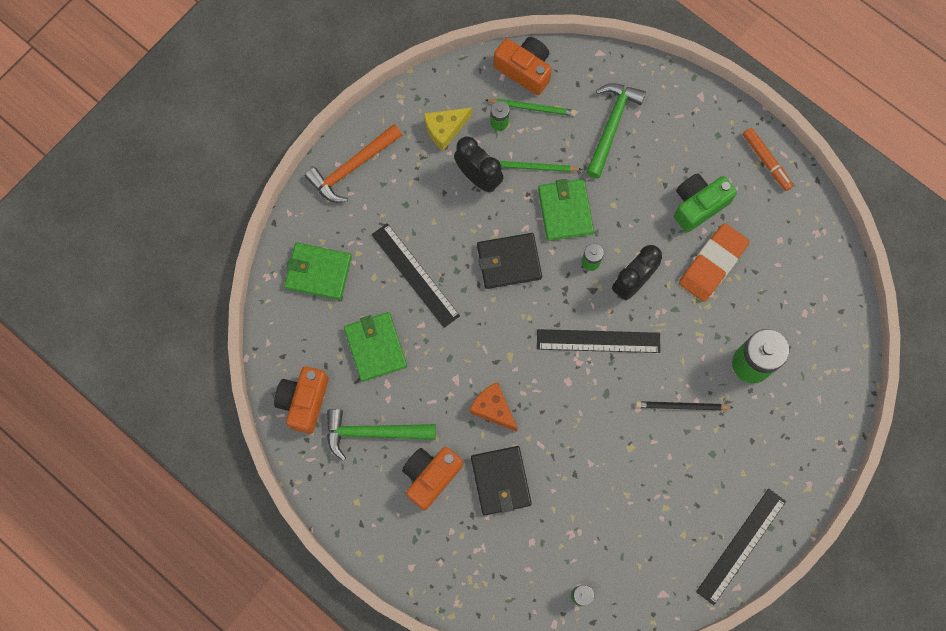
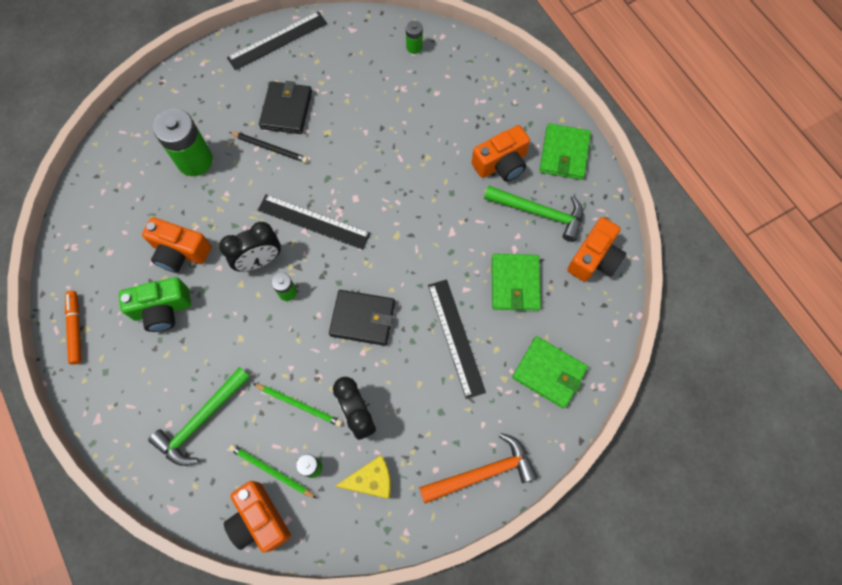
camera: 160 degrees left, 5 degrees down
orange cheese [469,382,518,432] -> none
black wallet [471,446,532,515] -> black wallet moved to [259,81,312,134]
green wallet [538,179,594,241] -> green wallet moved to [539,124,591,180]
orange eraser [679,223,750,302] -> orange camera [142,217,211,273]

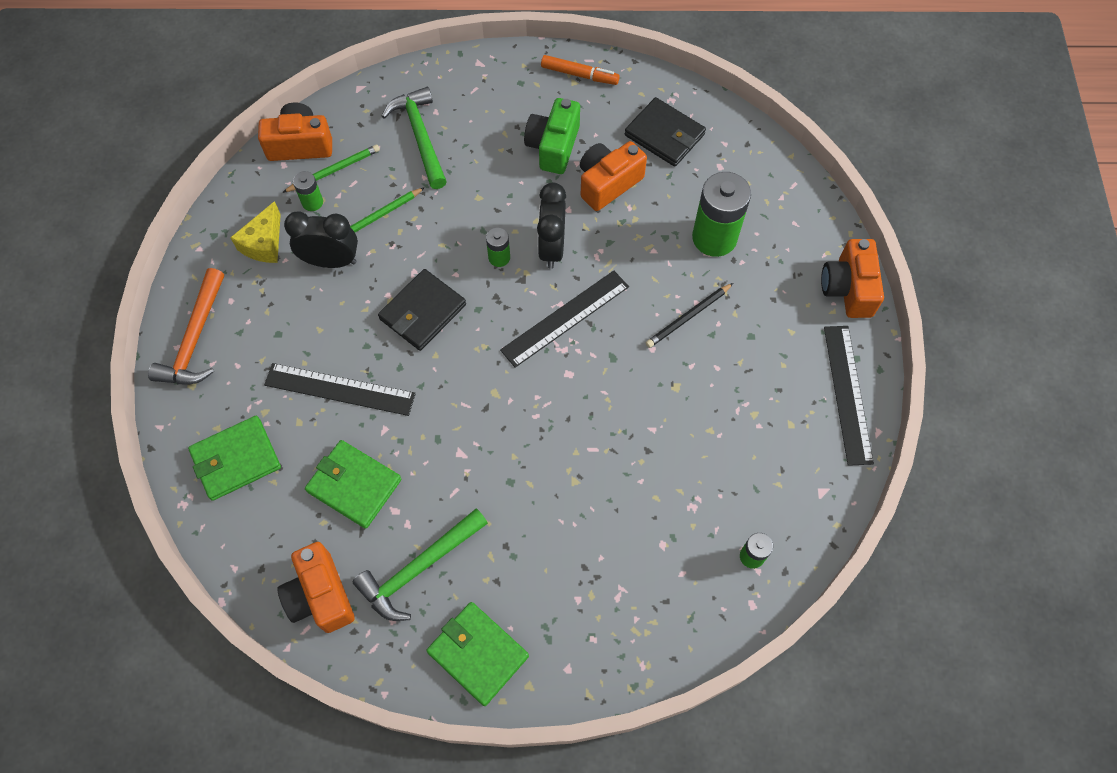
camera: 120 degrees right, 5 degrees down
black wallet [259,81,312,134] -> black wallet moved to [625,97,706,167]
orange camera [472,125,530,182] -> orange camera moved to [821,239,884,318]

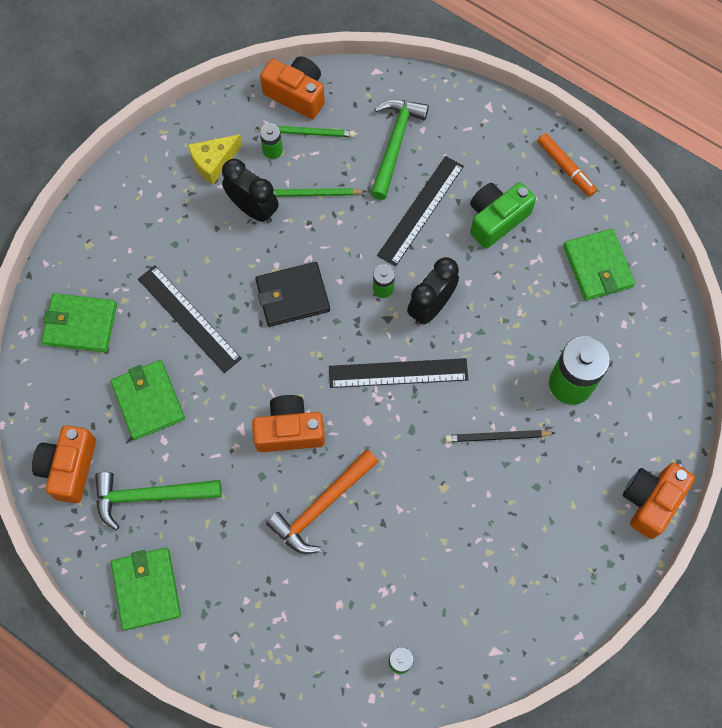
camera: 35 degrees right, 5 degrees up
orange hammer [148,268,224,384] -> orange hammer moved to [266,449,379,554]
orange camera [580,141,647,211] -> orange camera moved to [252,395,325,452]
black wallet [625,97,706,167] -> green wallet [563,229,635,301]
black ruler [824,326,874,466] -> black ruler moved to [377,156,464,266]

